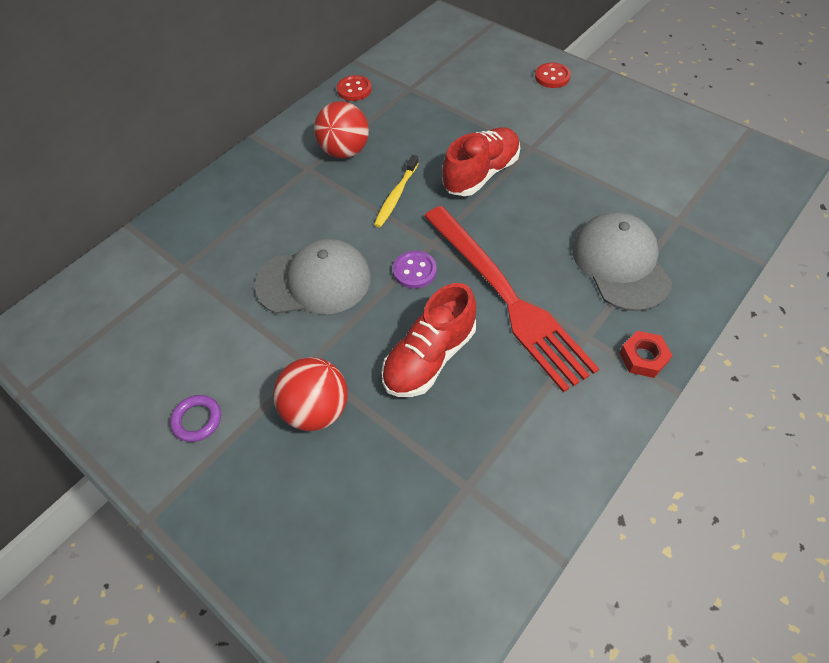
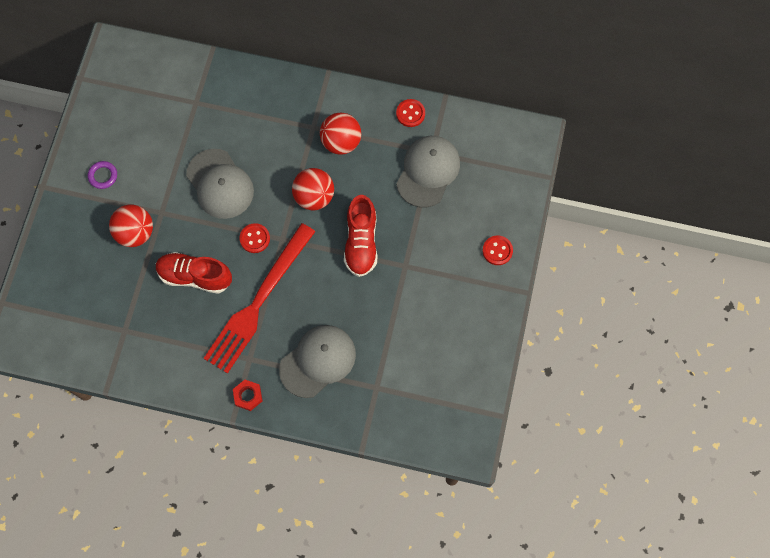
camera: 60 degrees right, 15 degrees up
yellow toothbrush [374,155,419,227] -> red ball [292,168,334,210]
purple button [393,251,437,289] -> red button [239,223,270,253]
red shoe [442,127,520,196] -> red shoe turned 75 degrees clockwise [344,195,378,277]
none -> grey cap [396,136,460,207]

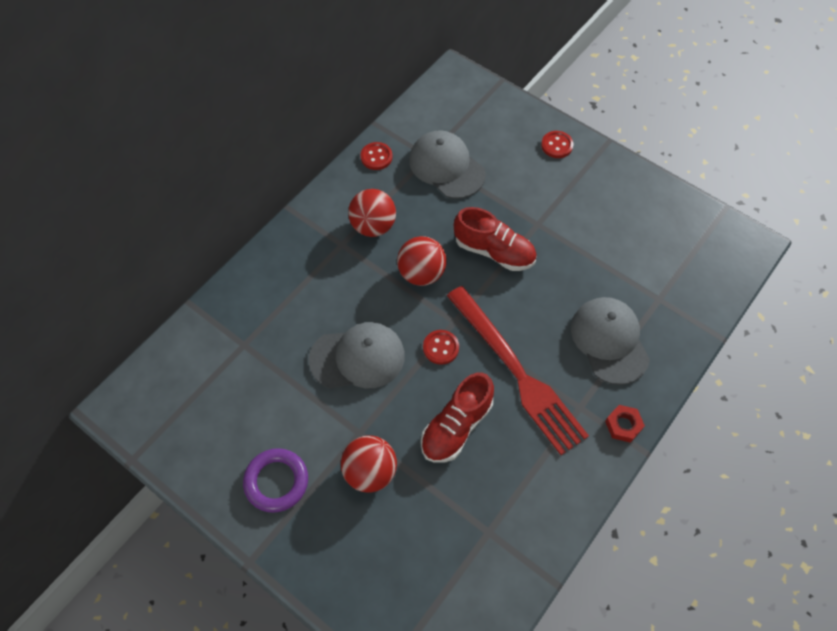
camera: 65 degrees left, 10 degrees down
purple ring [88,161,117,189] -> purple ring [243,448,308,513], size x1.65

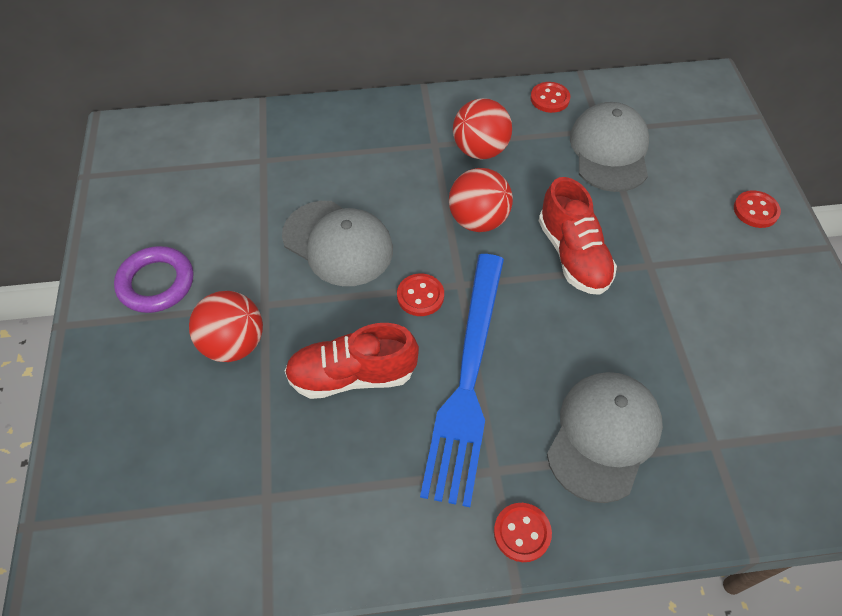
camera: 45 degrees right, 5 degrees down
red fork [447,286,589,455] -> blue fork [420,254,504,507]
red nut [605,405,645,443] -> red button [494,503,552,562]

